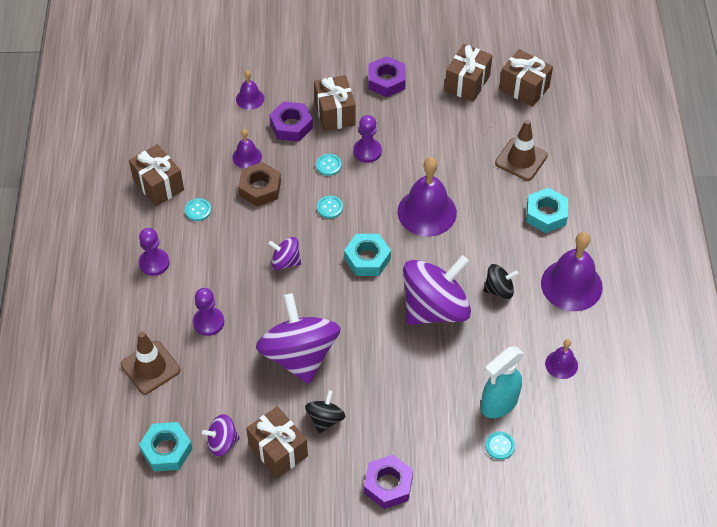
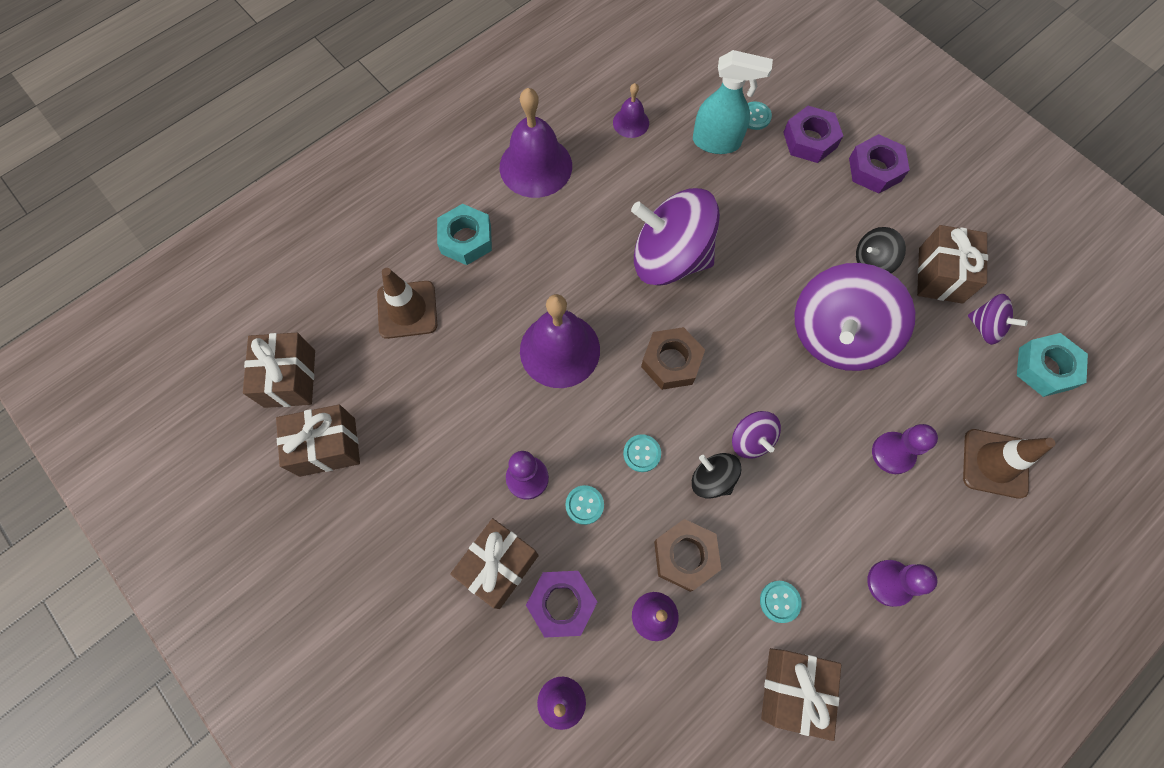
camera: 130 degrees left, 15 degrees up
turquoise nut [344,234,391,276] -> brown nut [641,327,705,390]
purple nut [368,56,406,97] -> purple nut moved to [783,106,843,163]
black spinning top [483,264,519,299] -> black spinning top moved to [692,453,741,499]

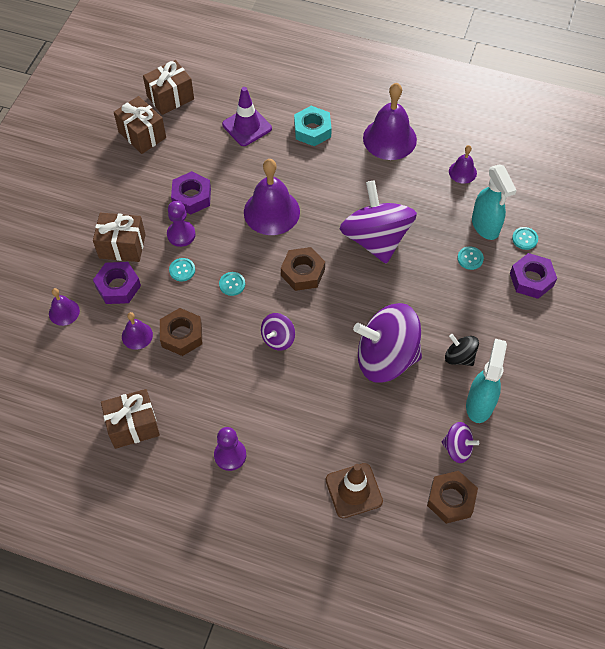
camera: 60 degrees right, 10 degrees down
brown traffic cone [377,268,437,339] -> purple traffic cone [222,87,272,146]
black spinning top [692,453,741,499] -> none
turquoise button [760,581,802,623] -> turquoise button moved to [457,246,484,270]
purple nut [849,134,910,194] -> purple nut moved to [171,171,211,215]
purple pawn [872,424,938,474] -> none
brown gift [917,225,988,303] -> turquoise spray bottle [466,339,507,423]
purple spinning top [968,294,1028,345] -> purple spinning top turned 75 degrees counterclockwise [442,422,479,463]
turquoise nut [1017,333,1088,397] -> brown nut [427,471,478,524]

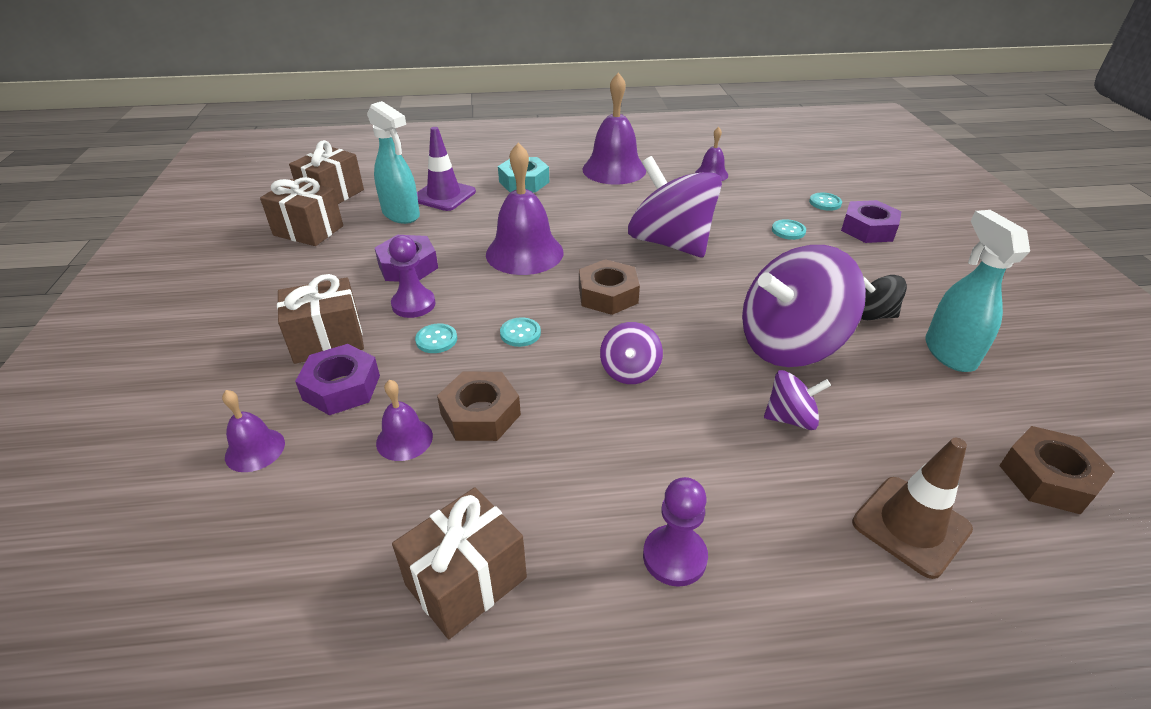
camera: 25 degrees left, 20 degrees down
purple spinning top [442,422,479,463] -> purple spinning top moved to [764,370,831,430]
turquoise spray bottle [472,165,517,240] -> turquoise spray bottle moved to [367,101,420,224]

